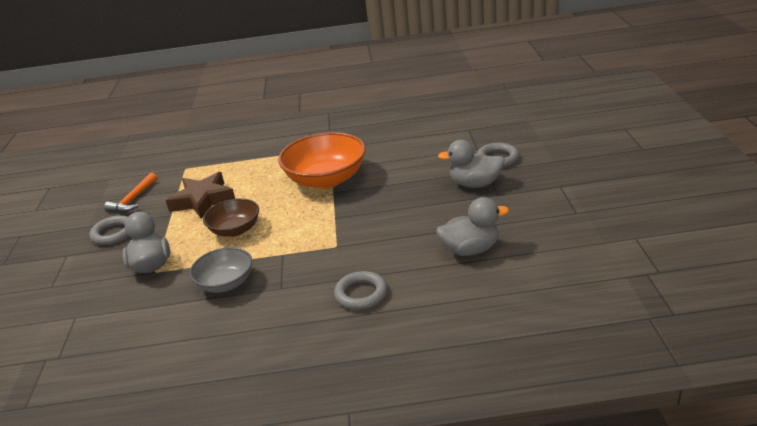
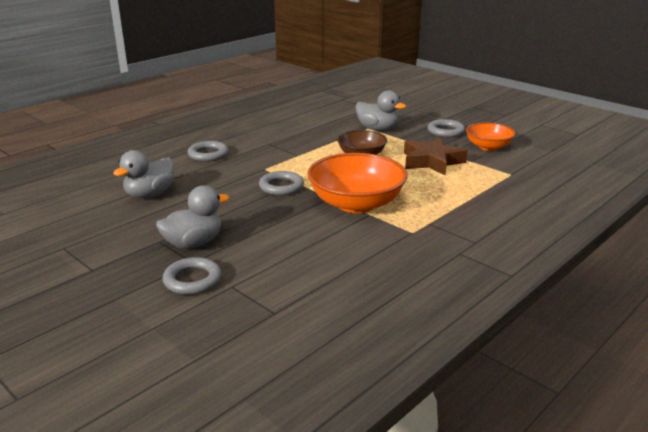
camera: 135 degrees right, 5 degrees down
orange hammer [104,173,157,212] -> orange bowl [466,123,516,151]
grey bowl [189,247,252,293] -> none
none -> grey ring [259,171,304,196]

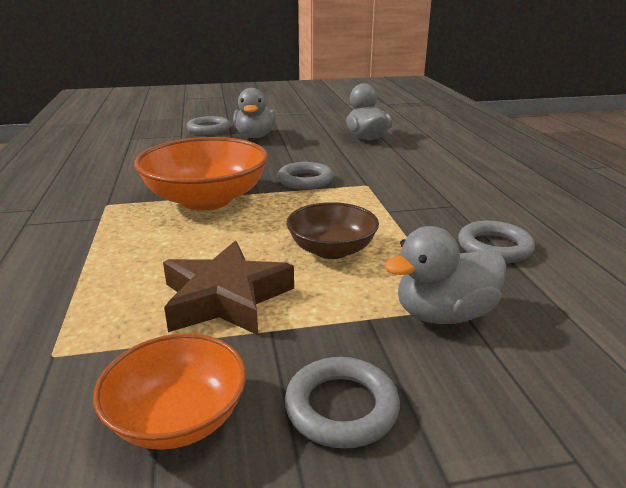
camera: 125 degrees right, 0 degrees up
grey ring [188,141,229,162] -> grey ring moved to [458,221,535,263]

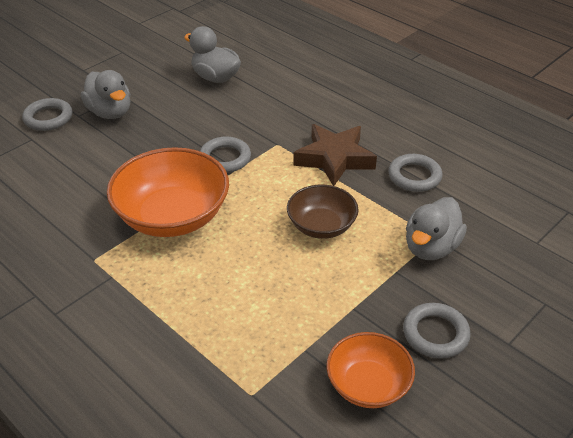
camera: 35 degrees left, 15 degrees up
brown star [163,241,294,335] -> brown star moved to [293,124,377,186]

